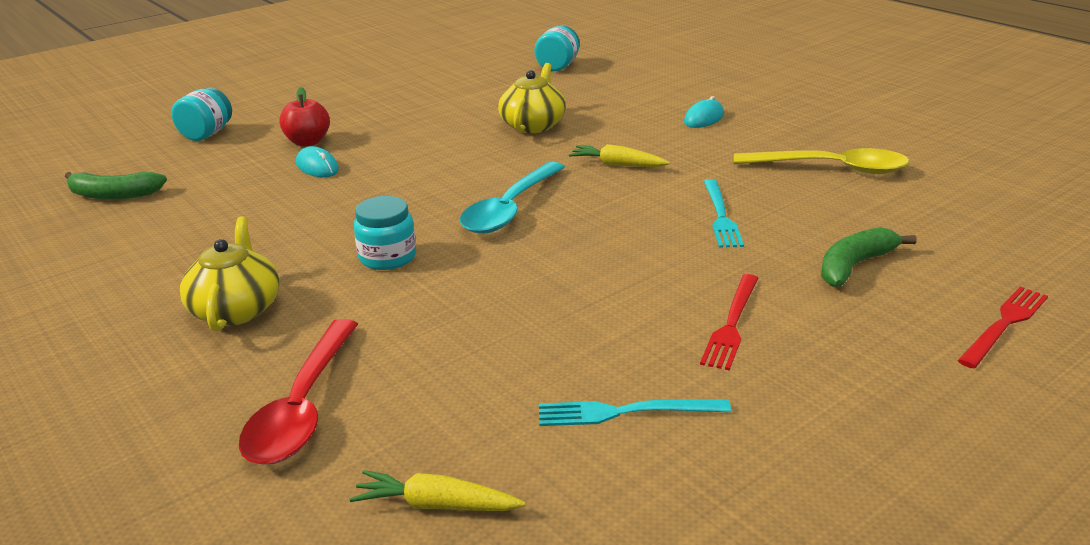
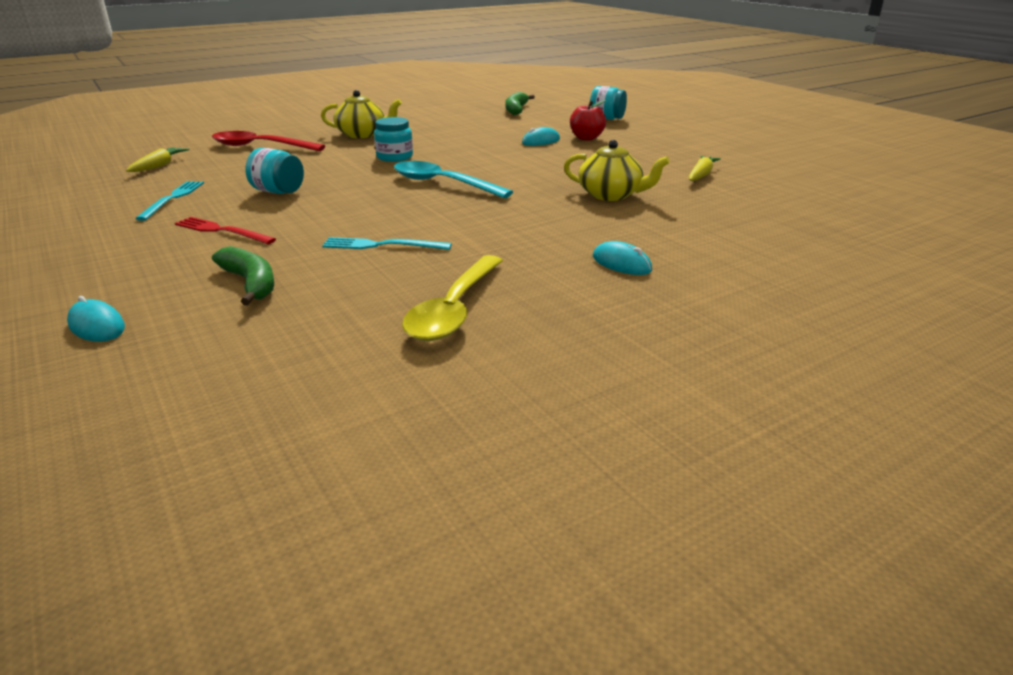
camera: 95 degrees right, 0 degrees up
turquoise jar [534,26,580,71] -> turquoise jar moved to [245,148,304,194]
yellow carrot [569,144,670,167] -> yellow carrot moved to [689,156,721,181]
red fork [957,287,1048,368] -> turquoise mouse [67,296,125,342]

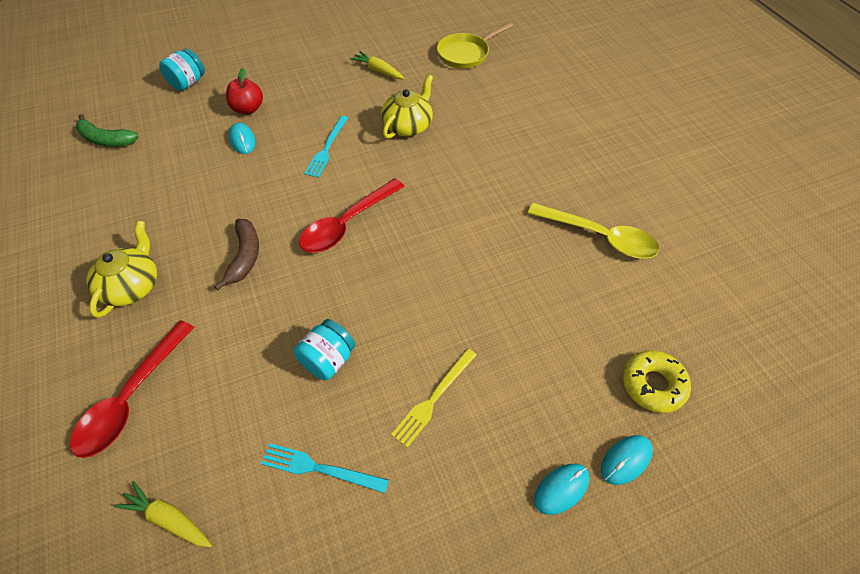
camera: 80 degrees left, 25 degrees up
red fork [175,217,276,244] -> yellow fork [391,349,476,448]
green banana [212,246,274,305] -> none
turquoise fork [322,237,452,250] -> turquoise fork moved to [304,116,348,178]
turquoise jar [374,117,413,162] -> brown banana [214,219,259,290]
turquoise spoon [394,161,513,198] -> red spoon [299,178,405,253]
turquoise mouse [593,241,652,275] -> turquoise mouse moved to [534,464,590,515]
none -> yellow pan [437,22,513,69]
none -> yellow donut [623,350,691,413]

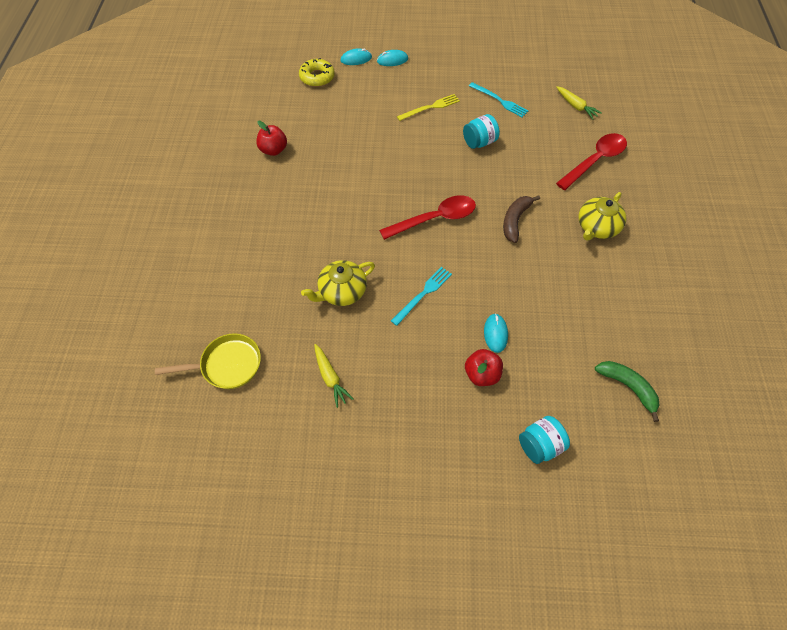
camera: 155 degrees left, 5 degrees up
yellow spoon [528,203,659,259] -> red apple [256,121,287,156]

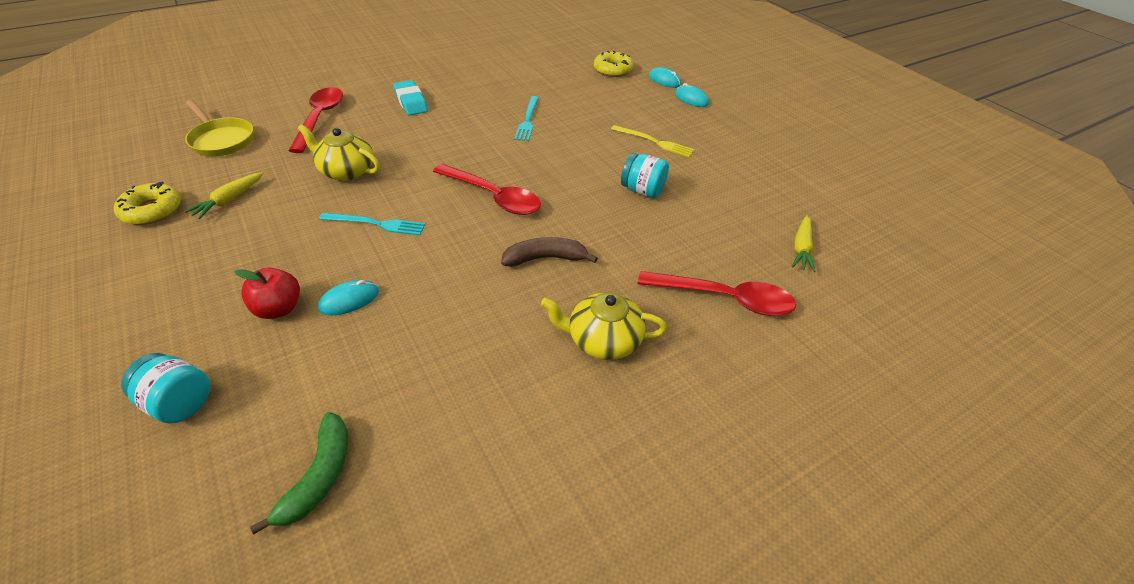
camera: 55 degrees right, 15 degrees down
red apple [256,121,287,156] -> none
turquoise fork [469,82,528,117] -> turquoise fork moved to [514,96,539,141]
none -> yellow donut [114,182,181,225]
none -> red spoon [288,87,343,153]
none -> turquoise eraser [393,80,428,115]

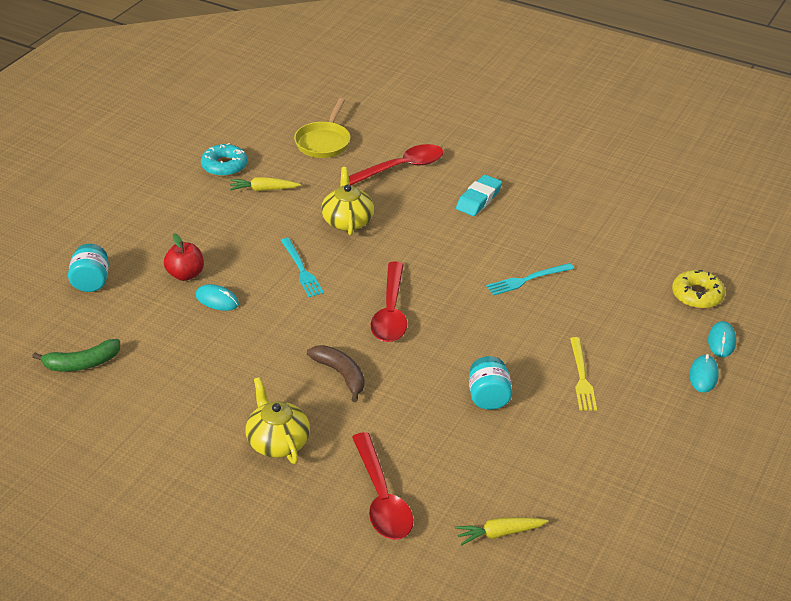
camera: 60 degrees right, 5 degrees down
yellow donut [114,182,181,225] -> turquoise donut [201,143,247,177]

